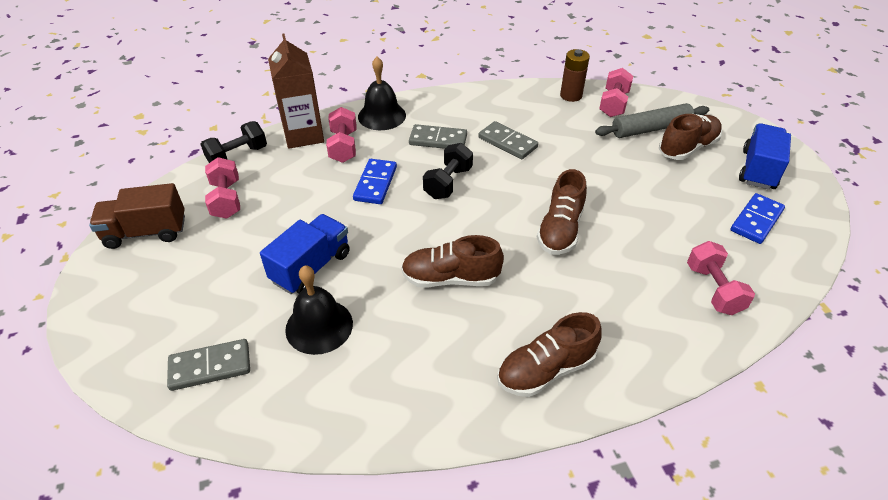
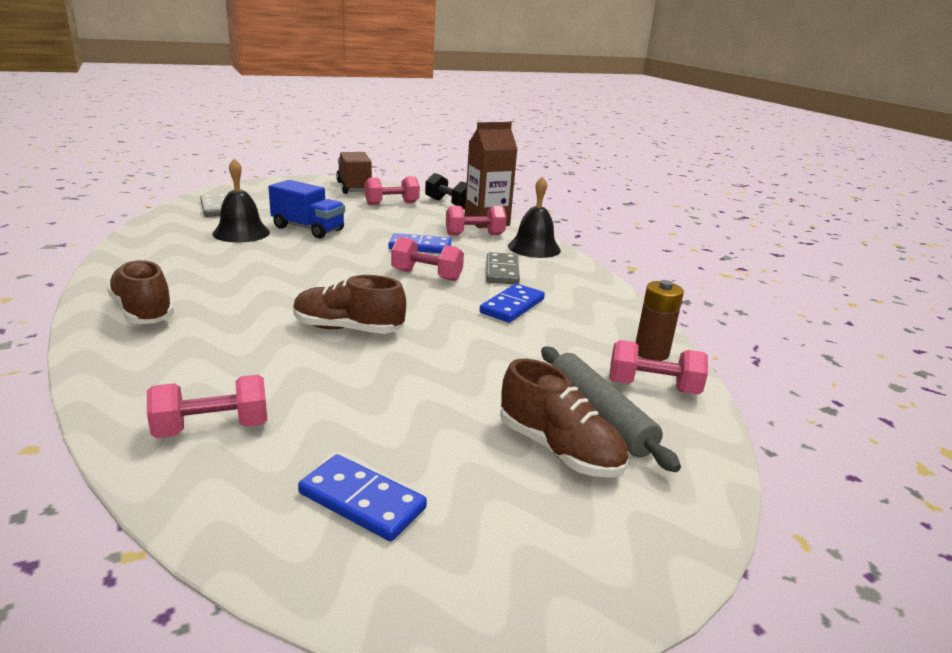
camera: 80 degrees right, 20 degrees down
brown shoe [401,235,504,288] -> none
black dumbbell [423,143,473,199] -> pink dumbbell [391,237,464,281]
grey domino [479,121,538,159] -> blue domino [479,284,545,323]
blue truck [739,123,791,189] -> none

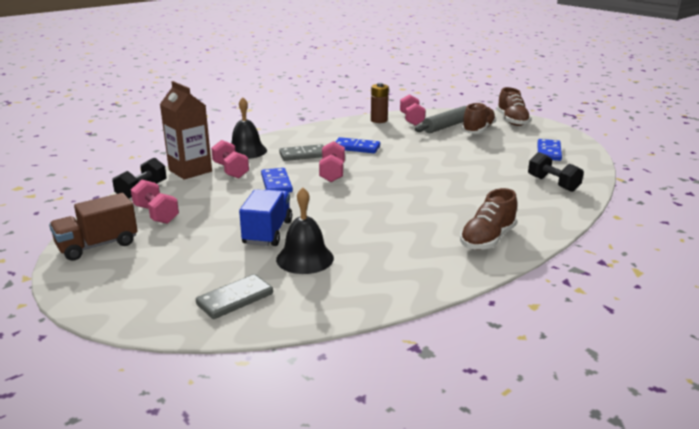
camera: 105 degrees left, 0 degrees up
pink dumbbell [147,375,267,438] -> black dumbbell [528,152,584,192]
brown shoe [293,275,406,334] -> brown shoe moved to [497,87,531,126]

